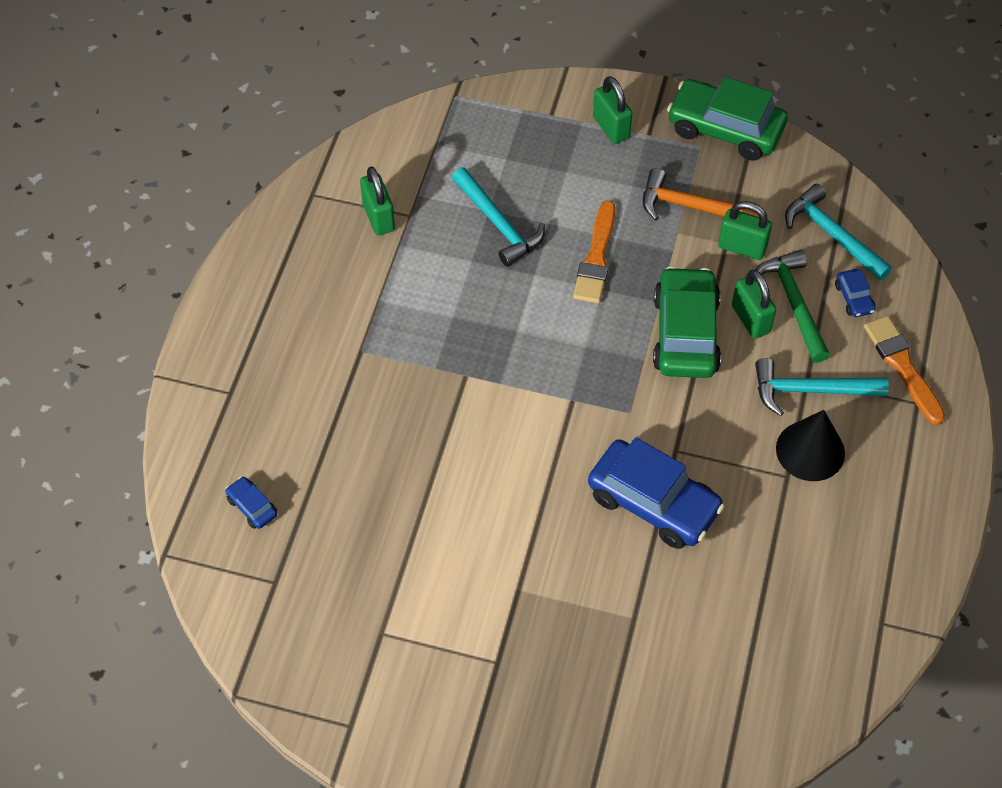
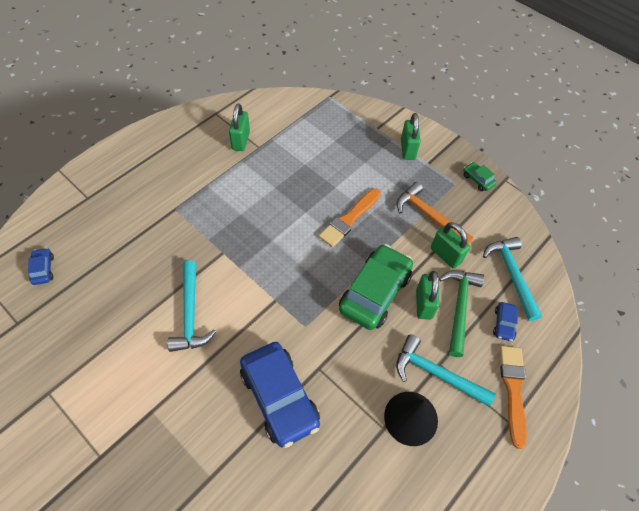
camera: 25 degrees right, 0 degrees up
turquoise hammer [452,167,545,267] -> turquoise hammer moved to [167,261,216,352]
green car [667,77,788,161] -> green car [463,162,497,191], size x0.44

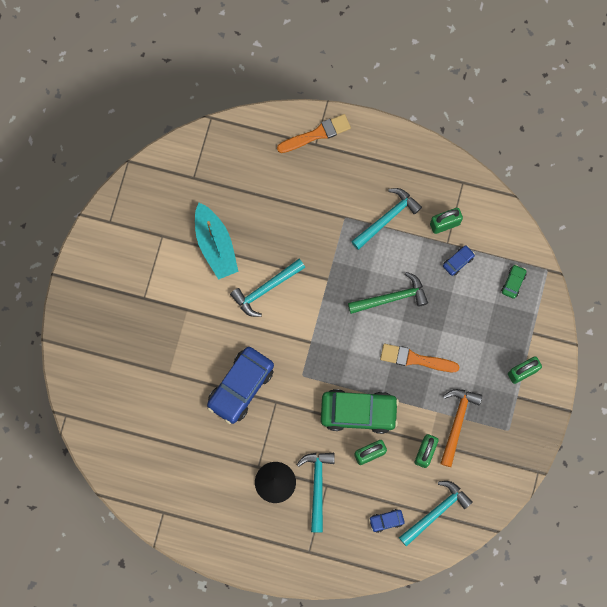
camera: 65 degrees right, 20 degrees up
blue car [28,248,54,285] -> blue car moved to [443,246,475,276]
green hammer [439,271,484,357] -> green hammer moved to [348,272,428,314]
green car [463,162,497,191] -> green car moved to [501,264,527,299]
orange brush [500,346,527,449] -> orange brush moved to [277,114,351,153]
none -> turquoise boat [195,203,239,280]
none -> turquoise hammer [351,188,422,250]

